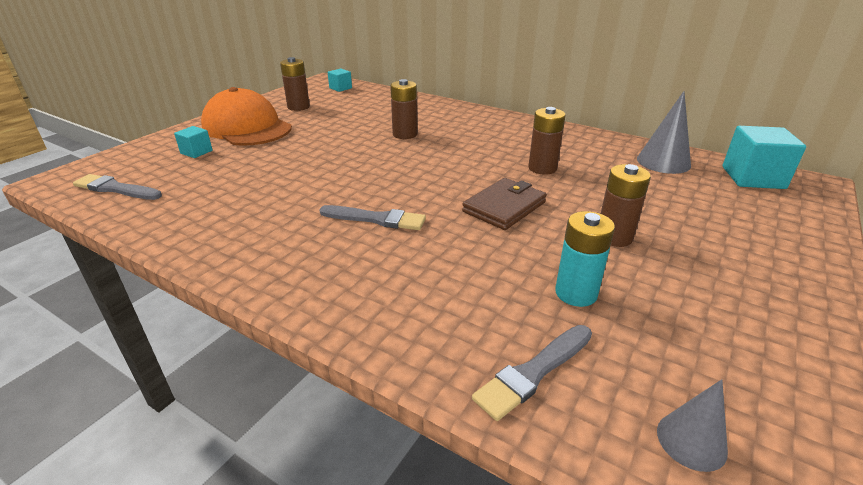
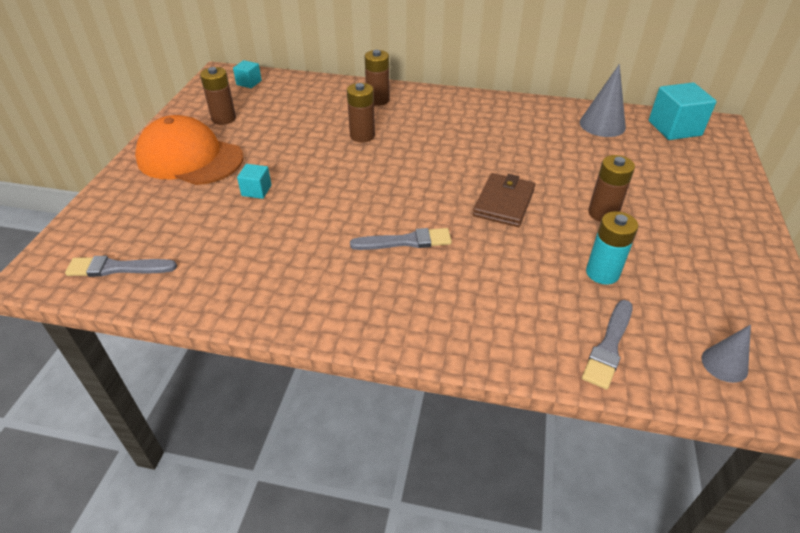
camera: 20 degrees left, 10 degrees up
turquoise cube [174,126,213,158] -> turquoise cube moved to [237,164,272,199]
brown battery [528,107,566,175] -> brown battery moved to [365,50,390,106]

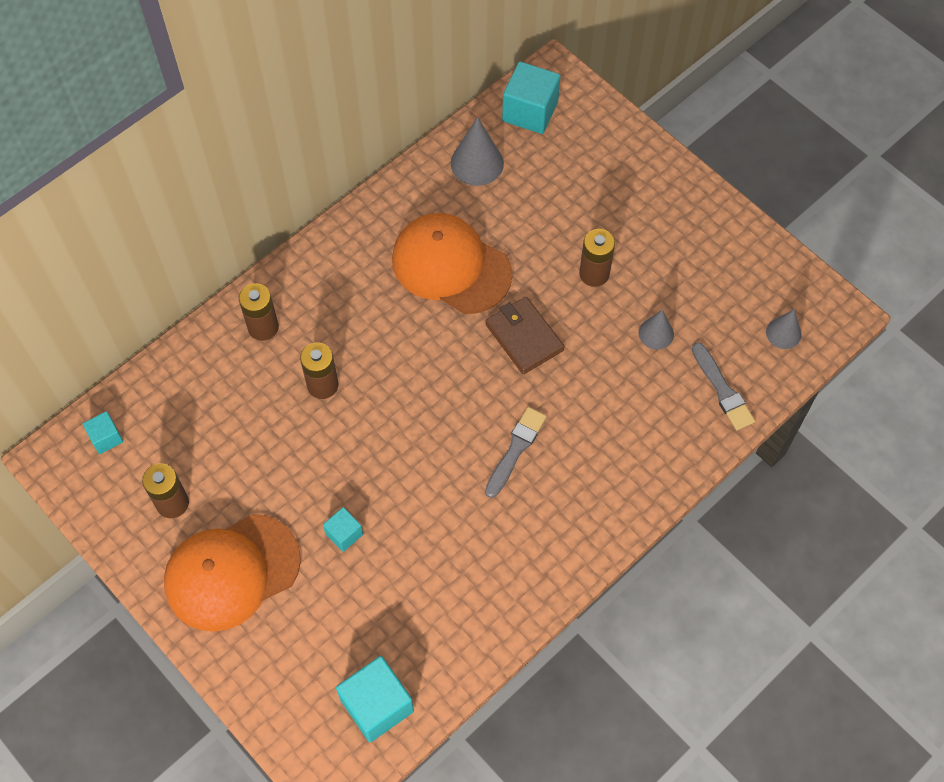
camera: 55 degrees left, 20 degrees up
grey brush [65,256,177,277] -> turquoise cube [336,656,414,742]
turquoise battery [586,211,638,285] -> grey cone [639,309,674,350]
none -> orange cap [392,213,513,314]

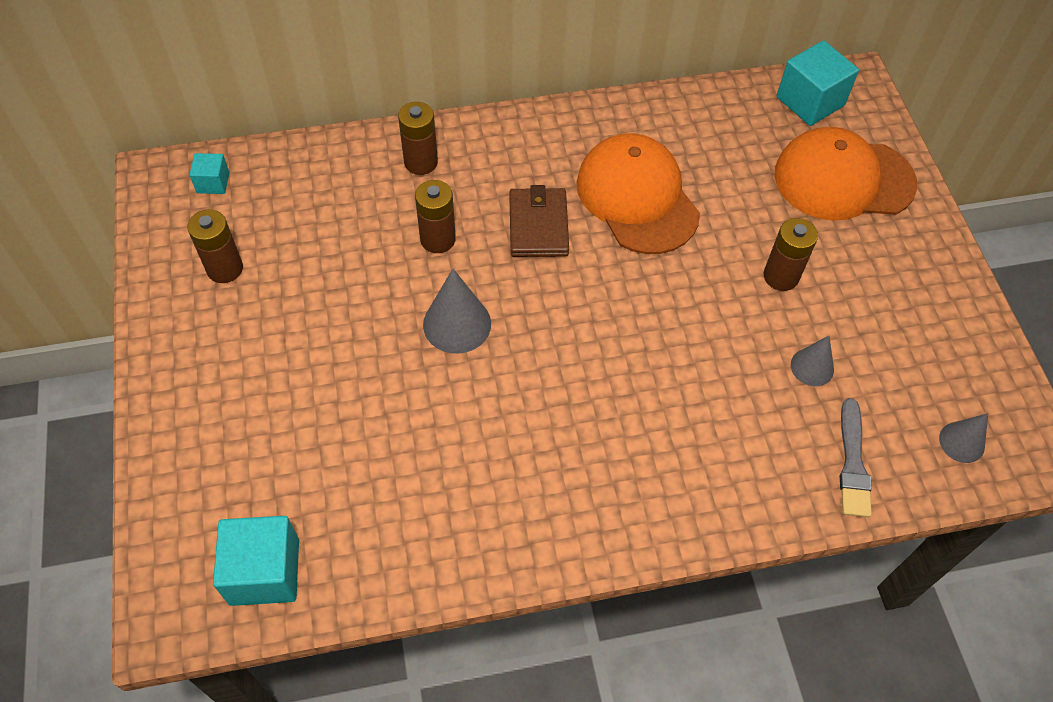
camera: 30 degrees right, 5 degrees down
orange cap [164,514,301,632] -> orange cap moved to [775,127,917,221]
turquoise cube [323,507,363,552] -> none
grey cone [451,117,504,186] -> grey cone moved to [423,269,491,354]
brown wallet [485,297,565,374] -> brown wallet moved to [509,185,569,257]
grey brush [485,407,547,498] -> none

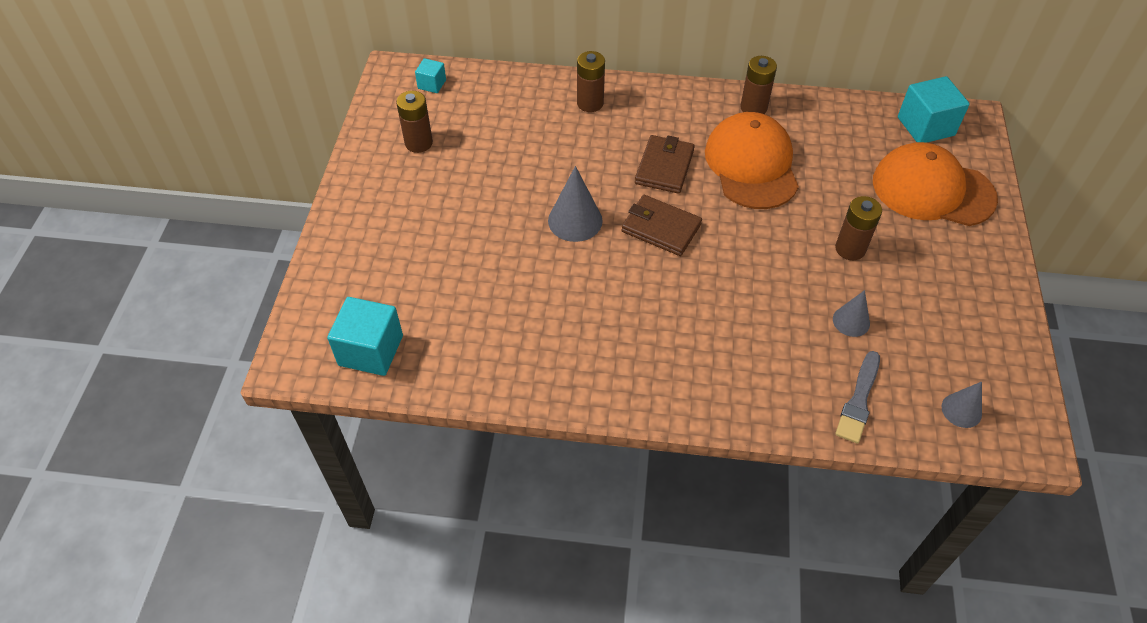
camera: 20 degrees right, 5 degrees down
brown battery [415,180,456,253] -> brown battery moved to [741,56,777,114]
none -> brown wallet [622,195,702,256]

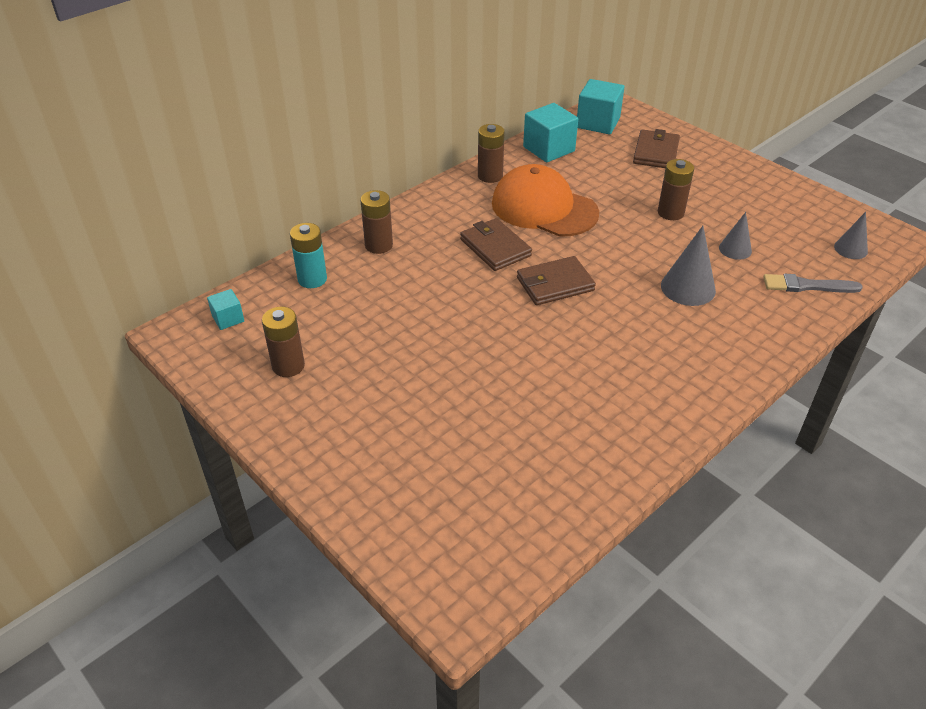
camera: 50 degrees left, 10 degrees down
turquoise cube [327,297,403,376] -> turquoise cube moved to [523,103,578,162]
grey cone [548,166,603,242] -> grey cone moved to [661,226,716,306]
grey brush [835,351,880,444] -> grey brush turned 120 degrees clockwise [763,274,863,293]
orange cap [873,142,998,226] -> brown wallet [633,129,680,168]
none -> turquoise battery [290,223,327,288]

